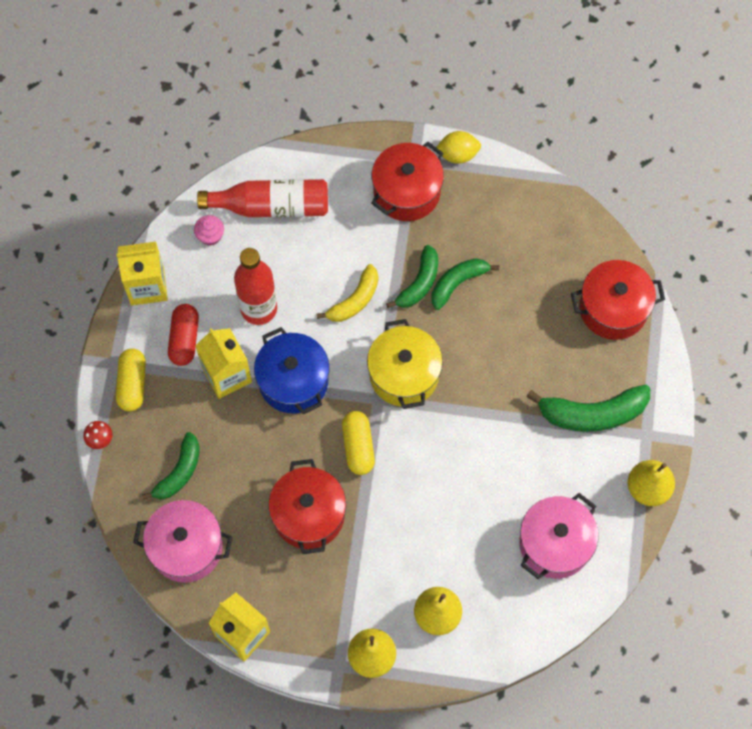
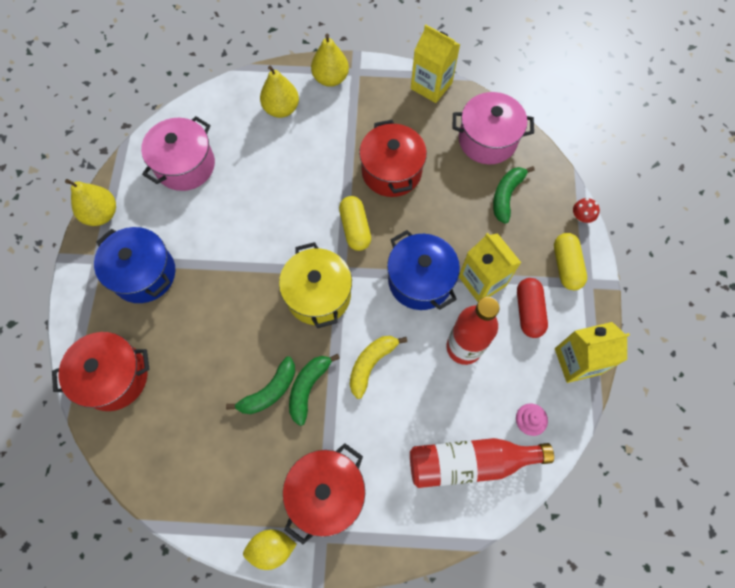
camera: 175 degrees right, 0 degrees up
green banana [527,385,650,432] -> blue pot [94,227,175,303]

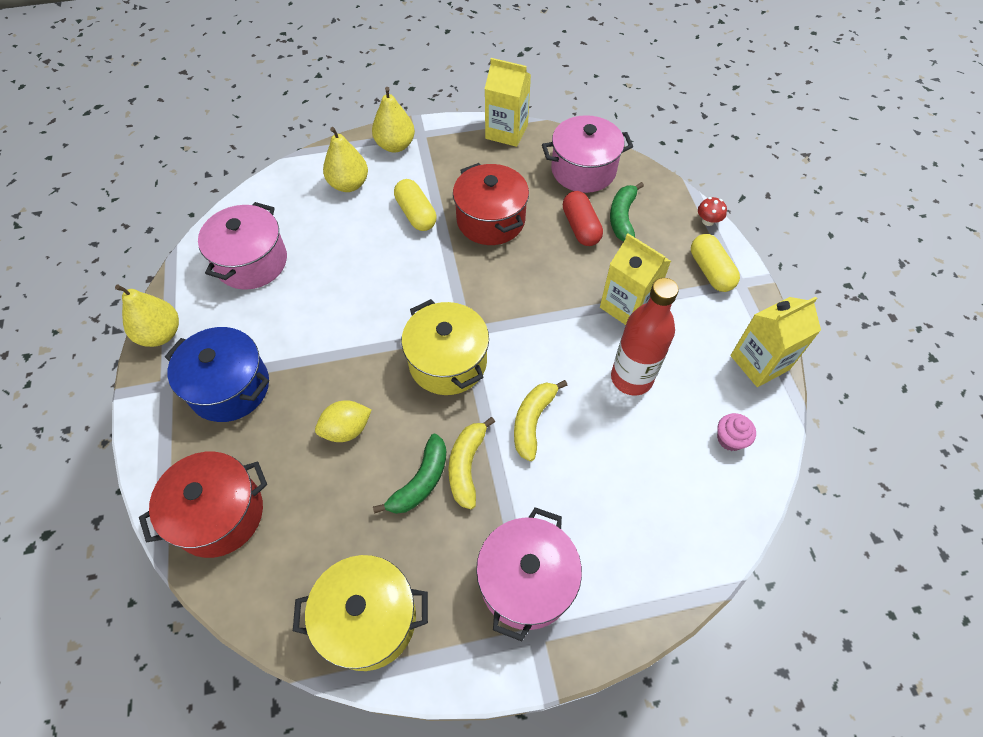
camera: 15 degrees left, 10 degrees down
yellow lemon [243,529,297,570] -> yellow lemon moved to [315,400,372,442]
red pot [283,443,365,544] -> pink pot [476,507,582,641]
green banana [289,354,340,426] -> yellow banana [449,417,495,509]
yellow capsule [339,196,371,251] -> yellow capsule moved to [394,179,437,231]
blue pot [387,230,460,310] -> none
red bottle [410,438,554,488] -> none
red capsule [517,278,548,338] -> red capsule moved to [563,191,603,246]
none -> yellow pot [293,555,428,671]

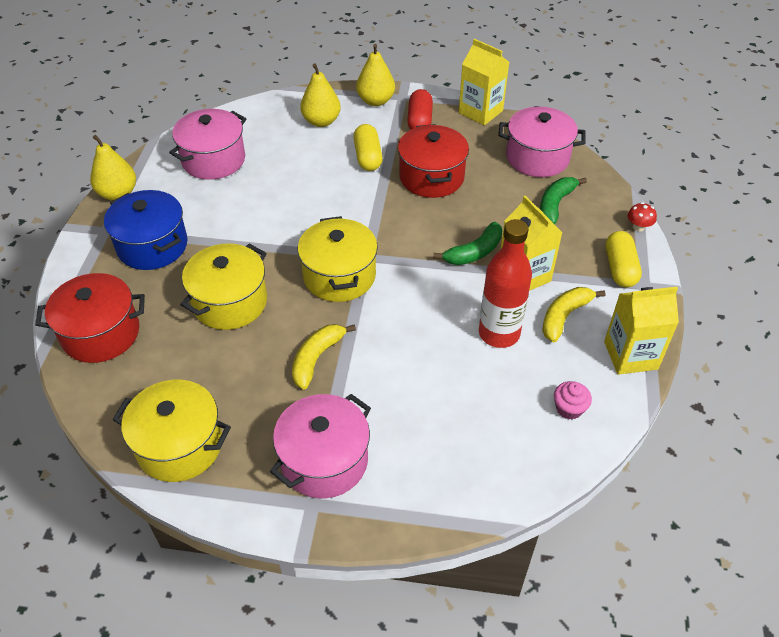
camera: 20 degrees right, 10 degrees down
yellow lemon [315,400,372,442] -> yellow pot [180,244,267,330]
green banana [373,434,447,514] -> green banana moved to [433,222,502,265]
yellow banana [514,380,568,461] -> yellow banana moved to [542,287,606,342]
red capsule [563,191,603,246] -> red capsule moved to [407,89,433,129]

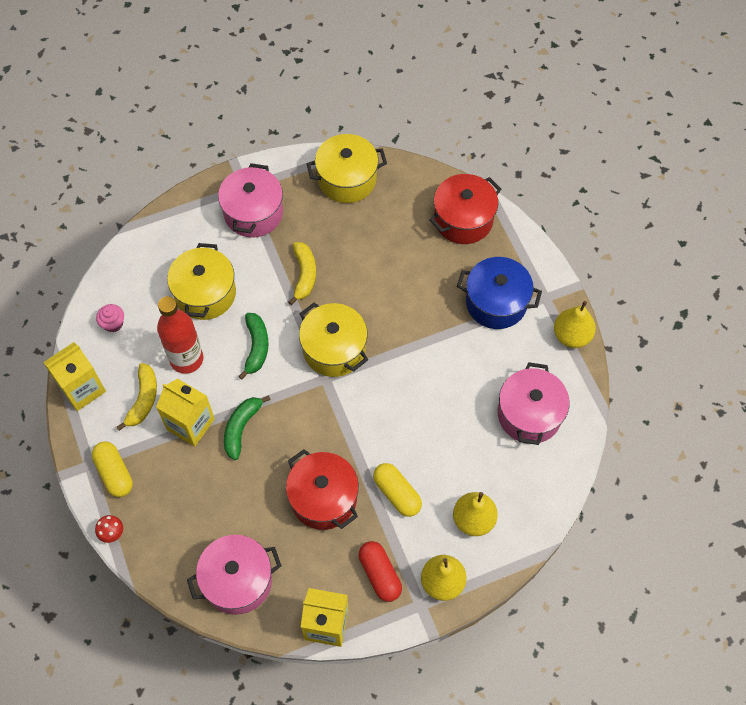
camera: 150 degrees right, 15 degrees up
yellow pot [180,244,267,330] -> yellow pot moved to [167,243,236,320]
green banana [540,177,587,224] -> green banana moved to [239,313,269,380]

